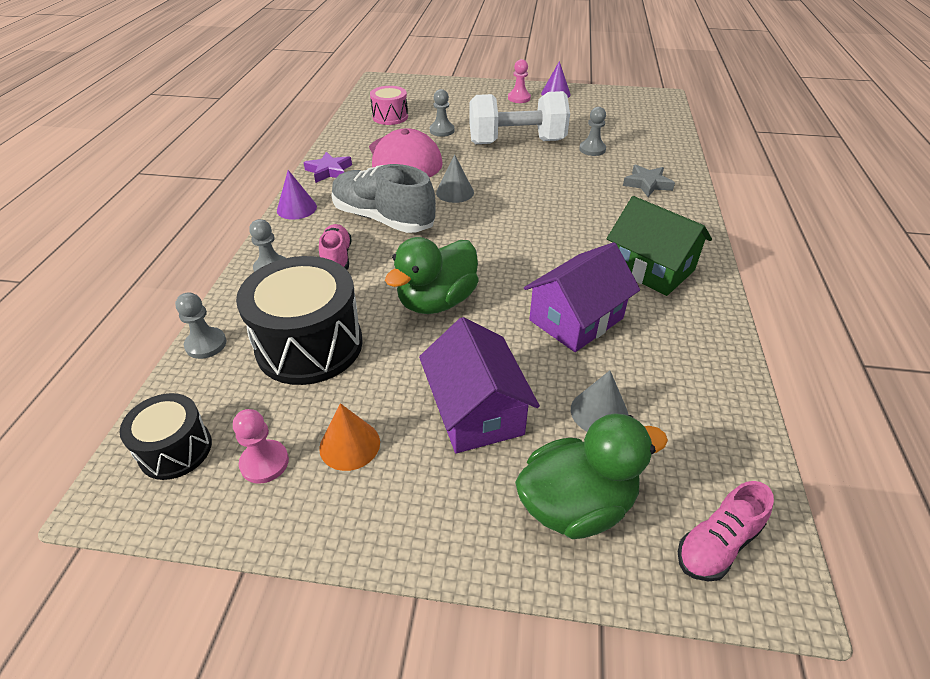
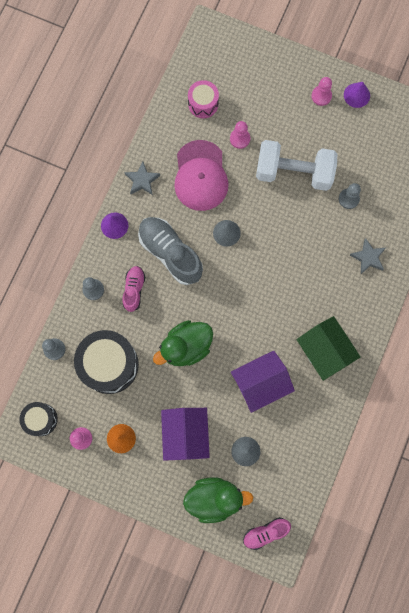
camera: 15 degrees right, 35 degrees up
purple star [303,152,352,183] -> grey star [124,161,160,195]
grey pawn [430,89,454,137] -> pink pawn [230,121,250,149]

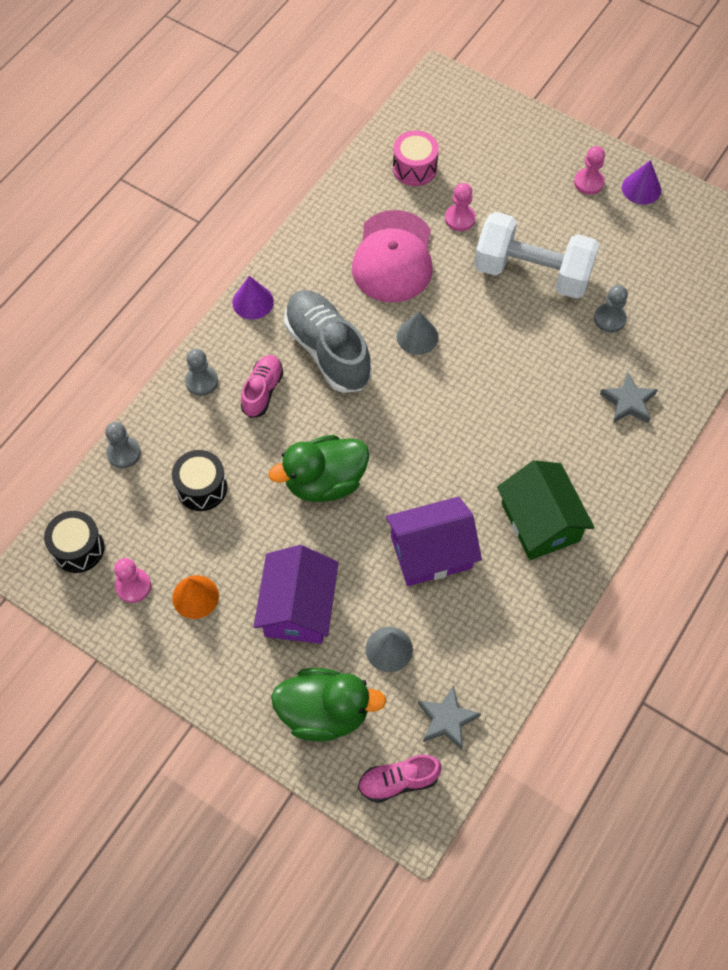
camera: 10 degrees right, 15 degrees down
black drum [74,330,139,394] -> black drum [172,450,227,511], size x0.56
grey star [124,161,160,195] -> grey star moved to [418,685,481,750]

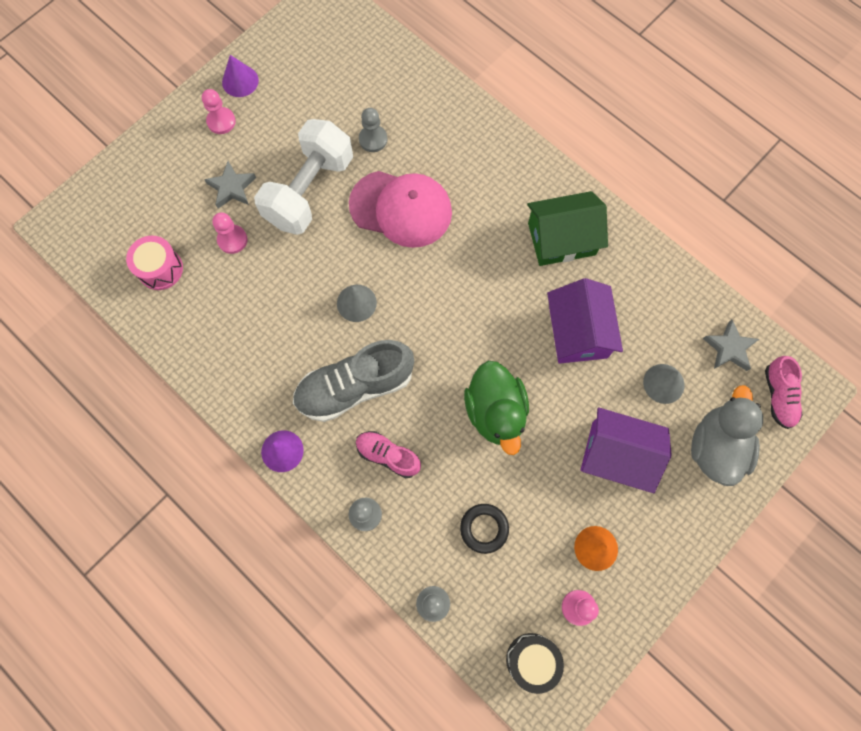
camera: 80 degrees left, 10 degrees up
black drum [172,450,227,511] -> black ring [460,504,509,554]
green duck [271,668,387,741] -> grey duck [691,385,763,486]
pink cap [352,210,432,302] -> pink cap moved to [349,171,452,248]
grey star [600,372,658,423] -> grey star moved to [204,161,256,209]

